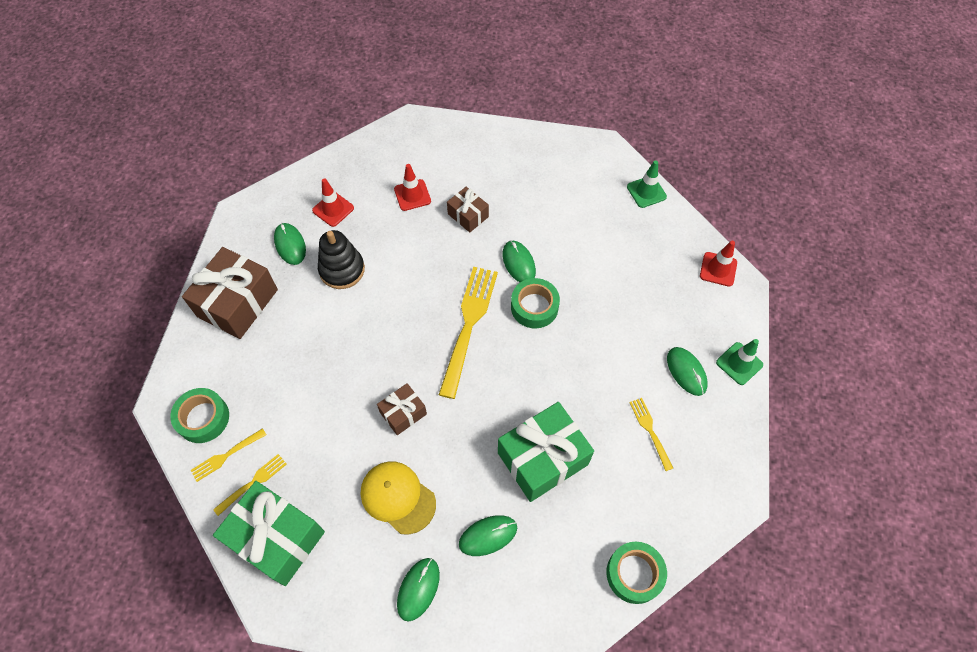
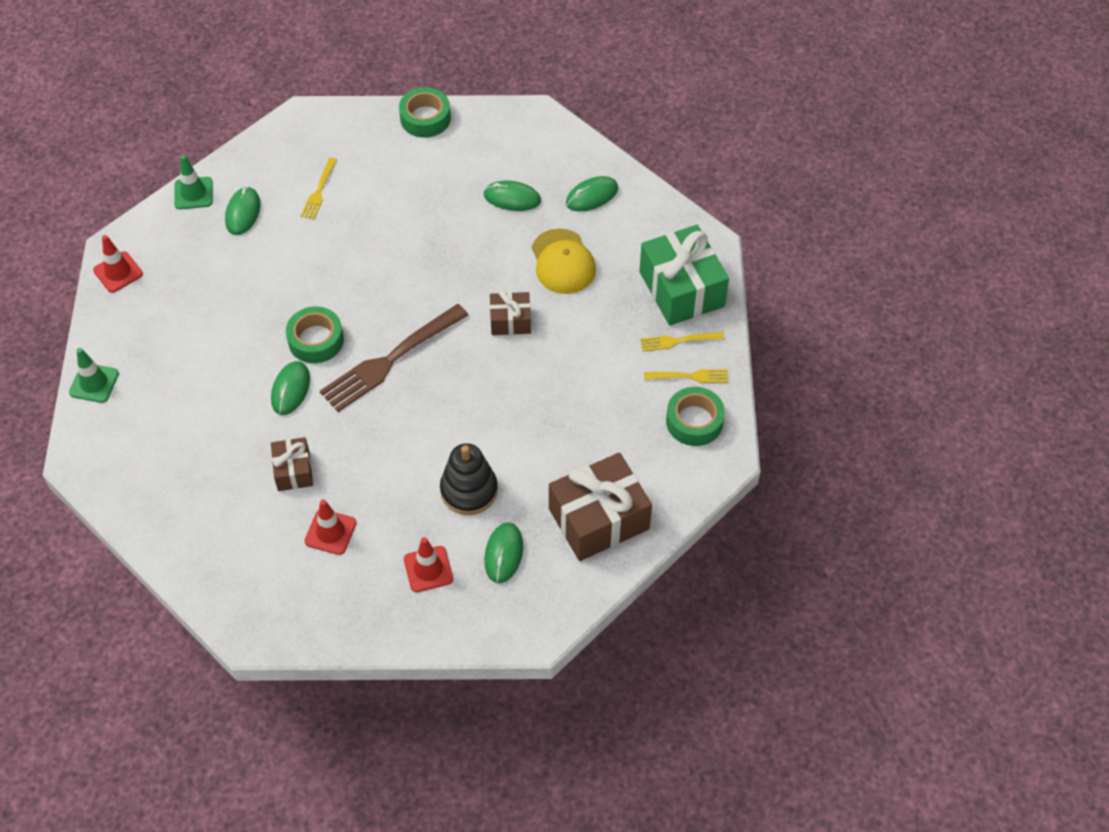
camera: 145 degrees left, 5 degrees down
yellow fork [439,267,498,399] -> brown fork [320,304,468,412]
green gift [498,402,594,502] -> none

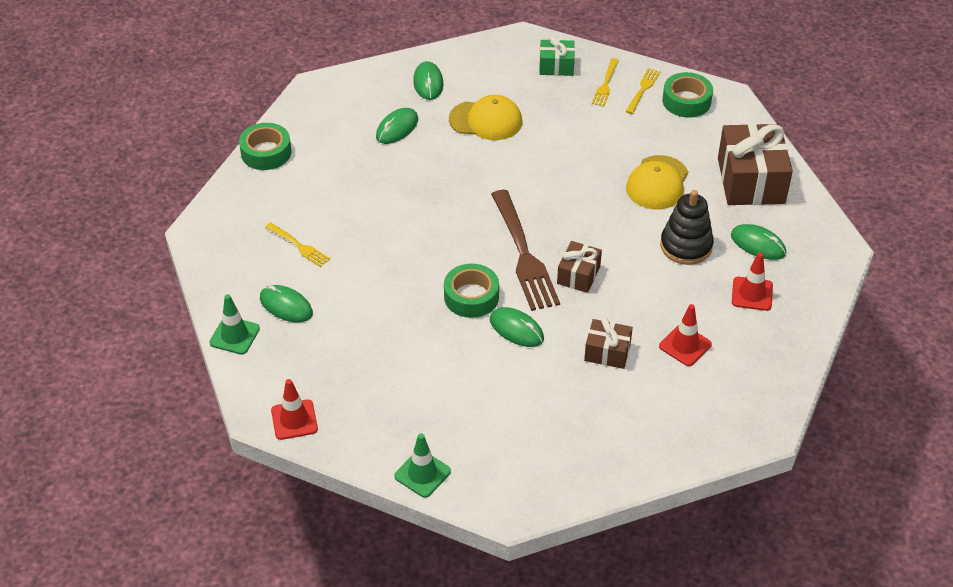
camera: 65 degrees left, 10 degrees down
brown gift [490,290,531,335] -> brown gift moved to [557,241,602,293]
green gift [639,225,729,326] -> green gift [539,36,575,76], size x0.53
none -> yellow cap [626,155,688,209]

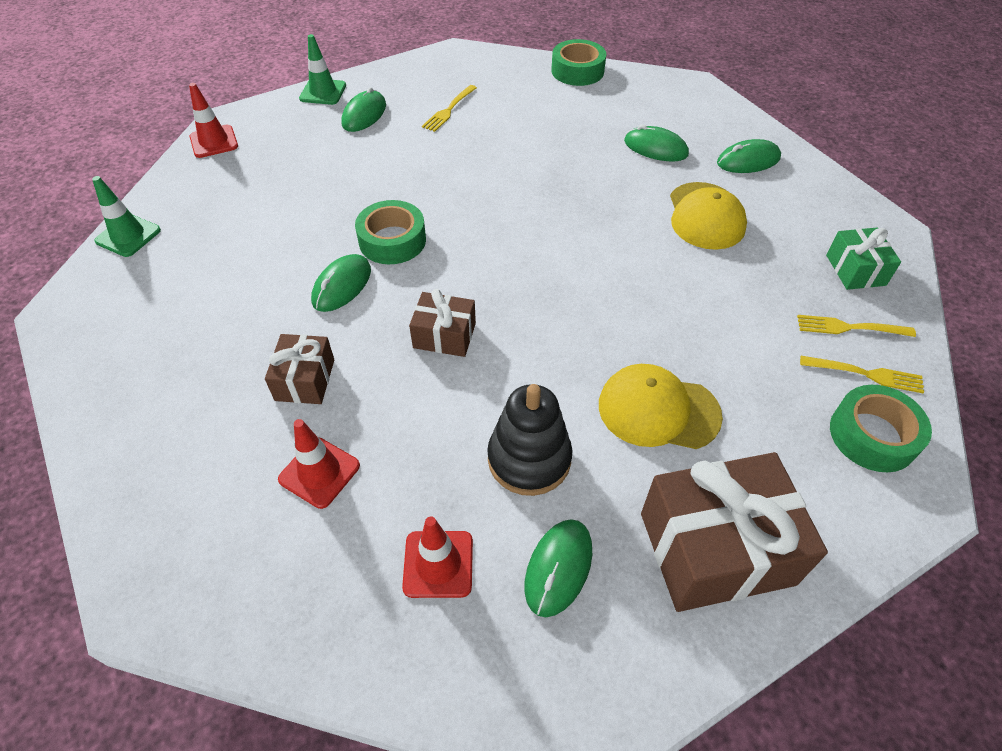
camera: 80 degrees right, 5 degrees up
brown fork [491,190,560,311] -> none

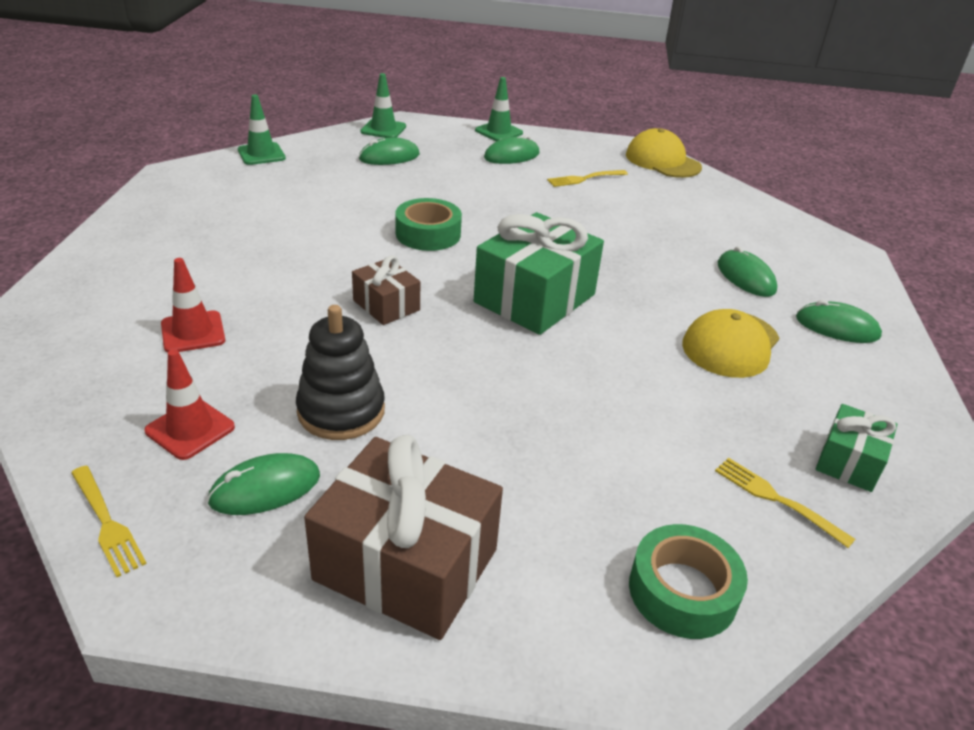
camera: 35 degrees right, 15 degrees down
red traffic cone [189,83,238,158] -> green traffic cone [360,73,406,138]
brown gift [265,334,334,404] -> none
green mouse [311,254,371,312] -> green mouse moved to [359,137,420,165]
green tape [551,39,606,86] -> none
yellow cap [599,364,723,449] -> yellow cap moved to [626,128,702,178]
yellow fork [800,356,924,393] -> yellow fork moved to [71,466,147,577]
none -> green gift [474,212,604,335]

